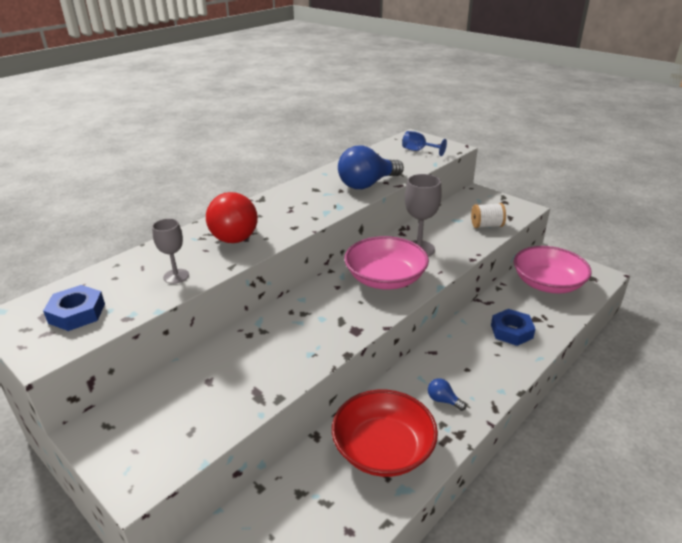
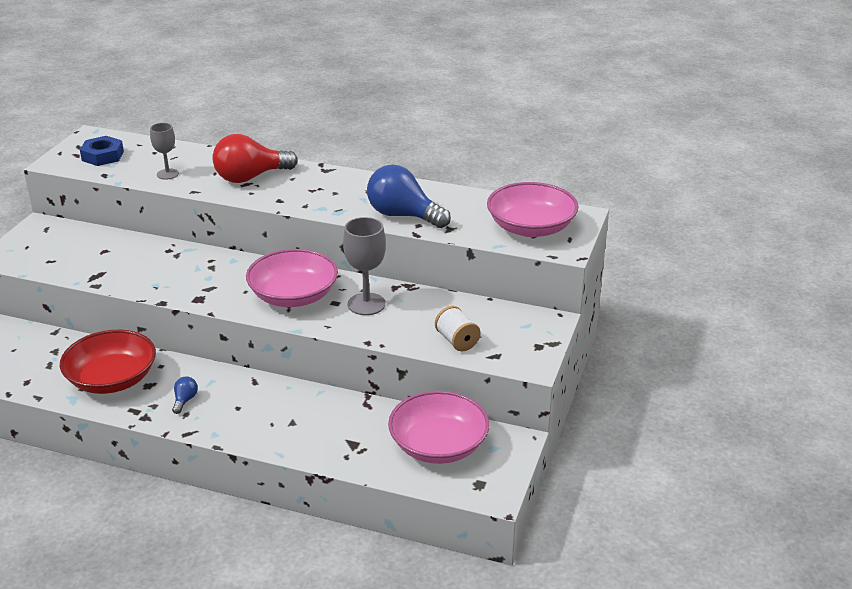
camera: 65 degrees right, 0 degrees up
blue goblet [402,131,447,156] -> pink bowl [487,182,579,237]
blue nut [491,309,535,346] -> none

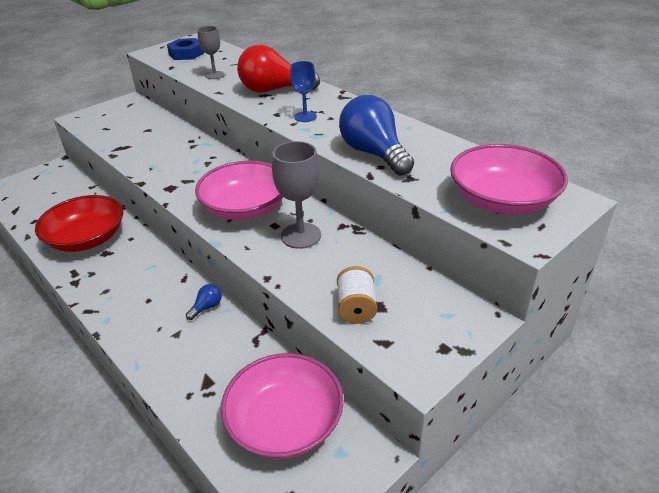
camera: 30 degrees right, 5 degrees up
blue light bulb [172,376,198,414] -> blue light bulb moved to [186,284,222,320]
none -> blue goblet [290,61,317,122]

